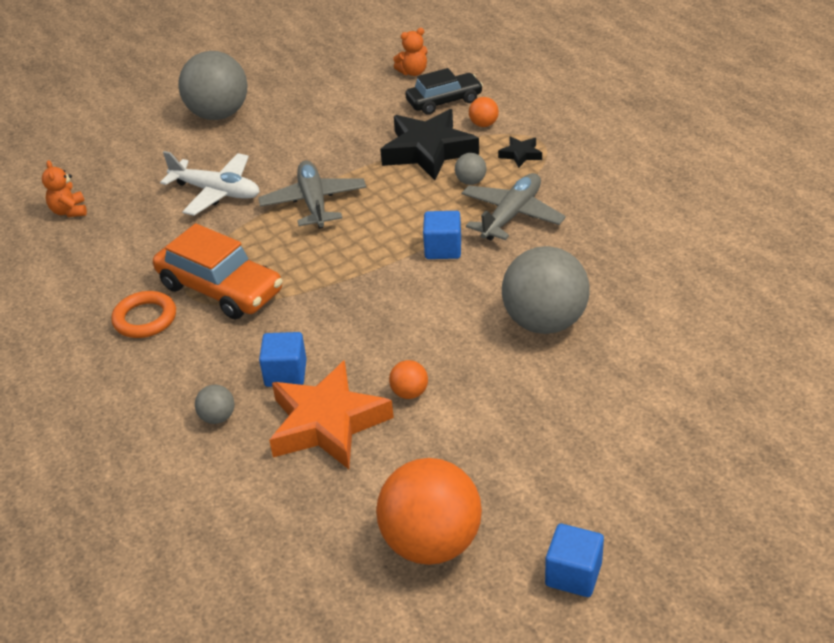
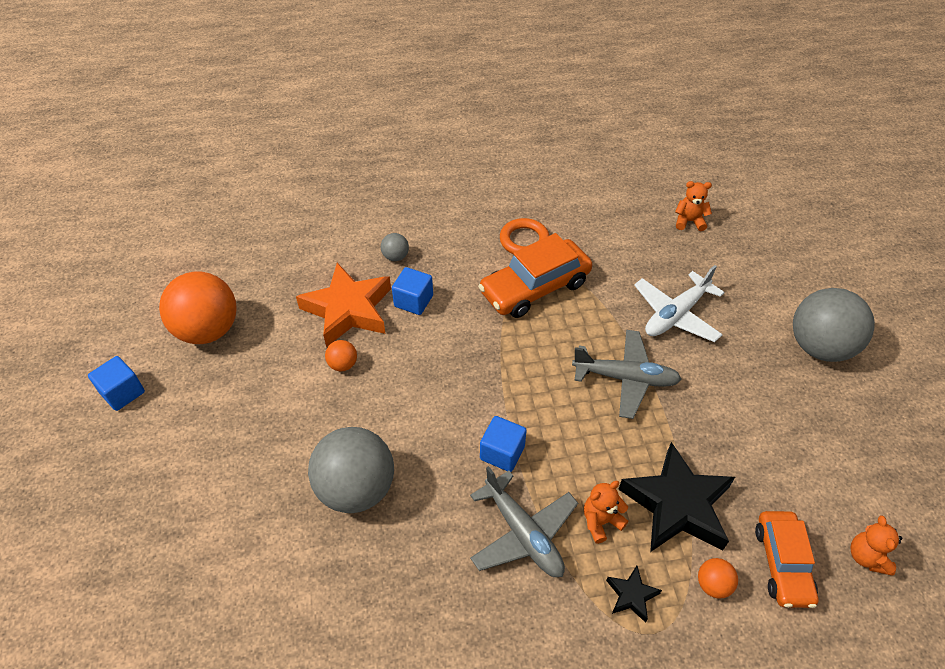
camera: 110 degrees right, 10 degrees up
black car [405,68,483,115] -> orange car [755,511,818,608]
grey ball [455,153,487,185] -> orange teddy bear [584,481,628,544]

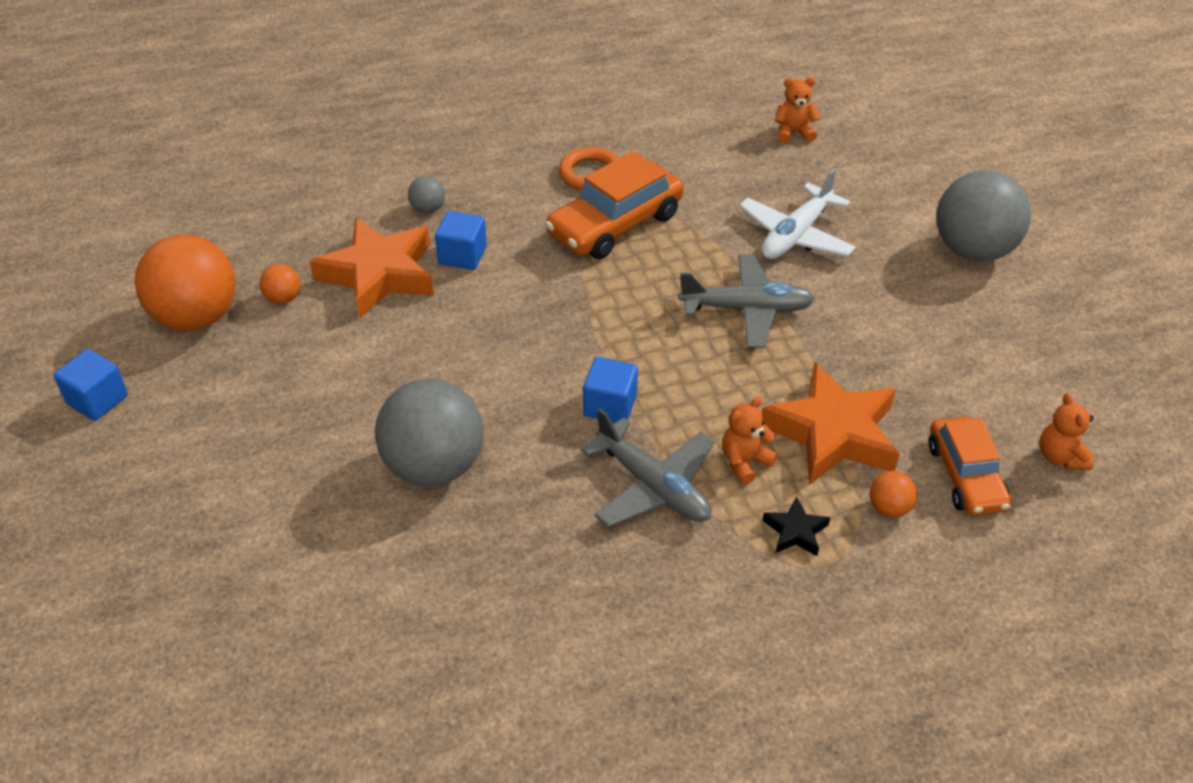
camera: 10 degrees left, 5 degrees down
orange ball [325,340,357,372] -> orange ball moved to [260,264,301,304]
black star [618,442,735,552] -> orange star [762,362,900,485]

